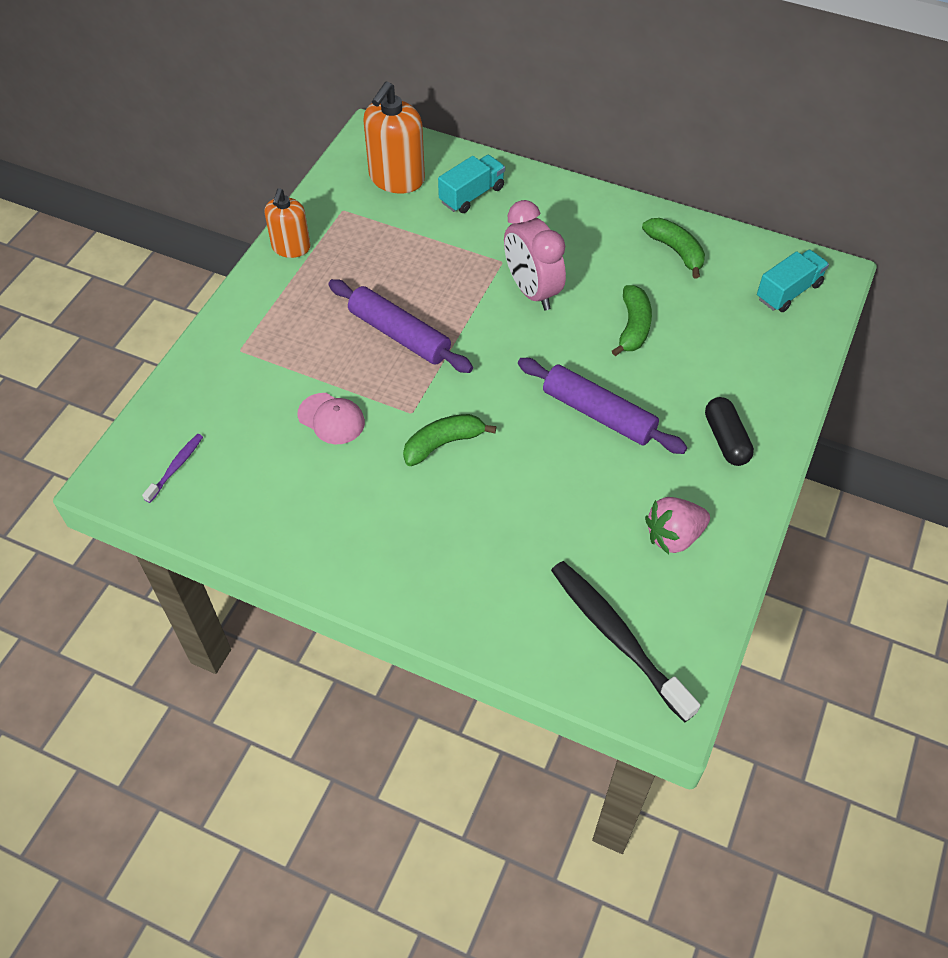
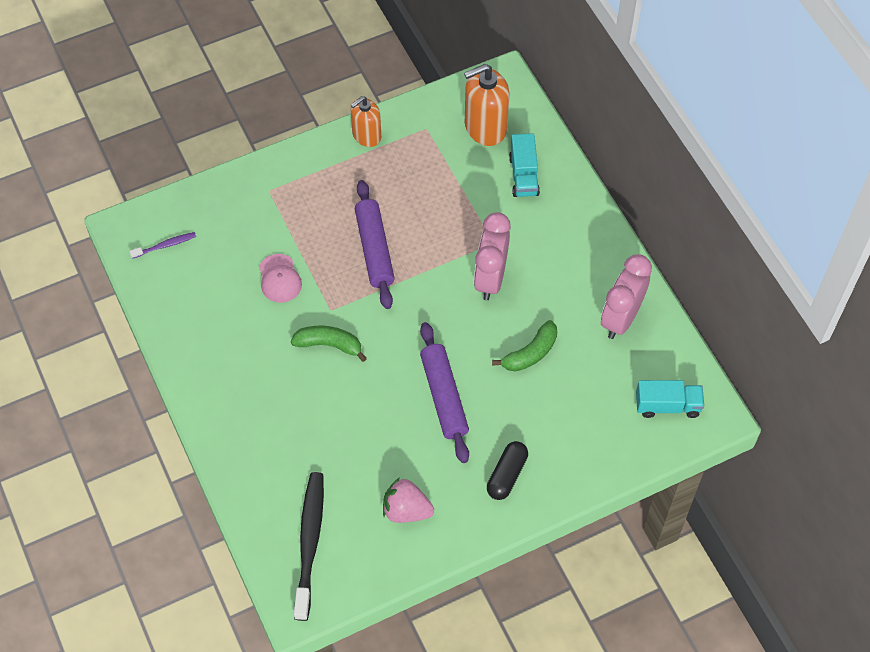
camera: 40 degrees right, 5 degrees up
turquoise truck [438,155,505,213] -> turquoise truck turned 90 degrees clockwise [509,133,540,197]
green banana [642,218,705,279] -> pink clock [601,254,652,339]

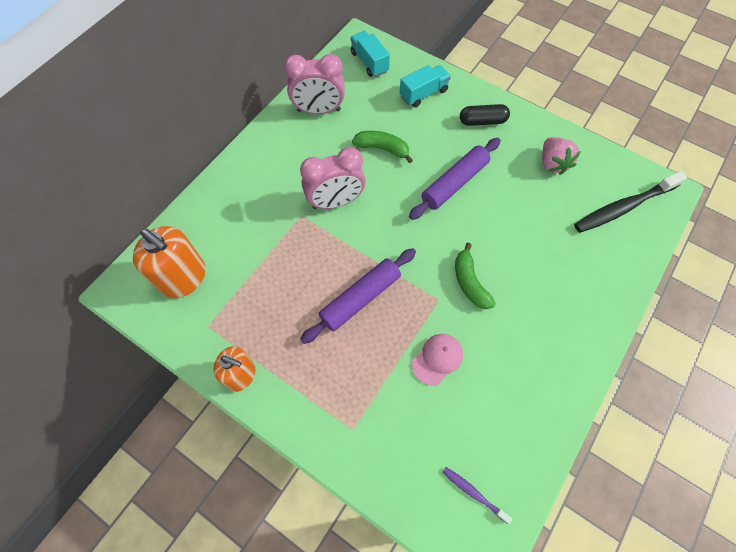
camera: 120 degrees left, 5 degrees up
turquoise truck [509,133,540,197] -> turquoise truck moved to [400,65,451,107]

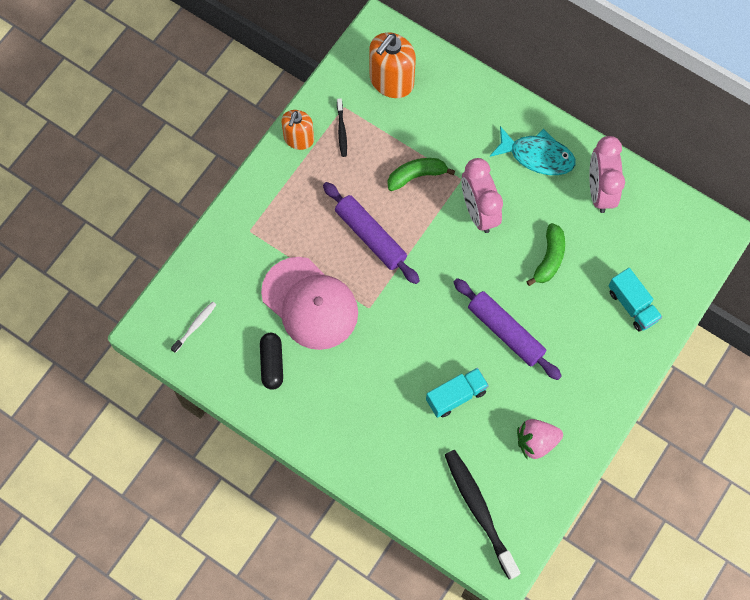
camera: 90 degrees right, 5 degrees up
turquoise truck [350,31,390,77] -> turquoise truck moved to [426,368,489,418]
pink cap [412,334,463,385] -> pink cap [261,257,358,350], size x2.01
purple toothbrush [443,467,512,524] -> white toothbrush [171,301,216,353]
green banana [455,243,496,309] -> green banana moved to [387,158,455,191]
black capsule [460,104,510,126] -> black capsule moved to [260,333,283,390]
none -> black toothbrush [337,98,347,157]
none -> turquoise fish [490,126,576,175]

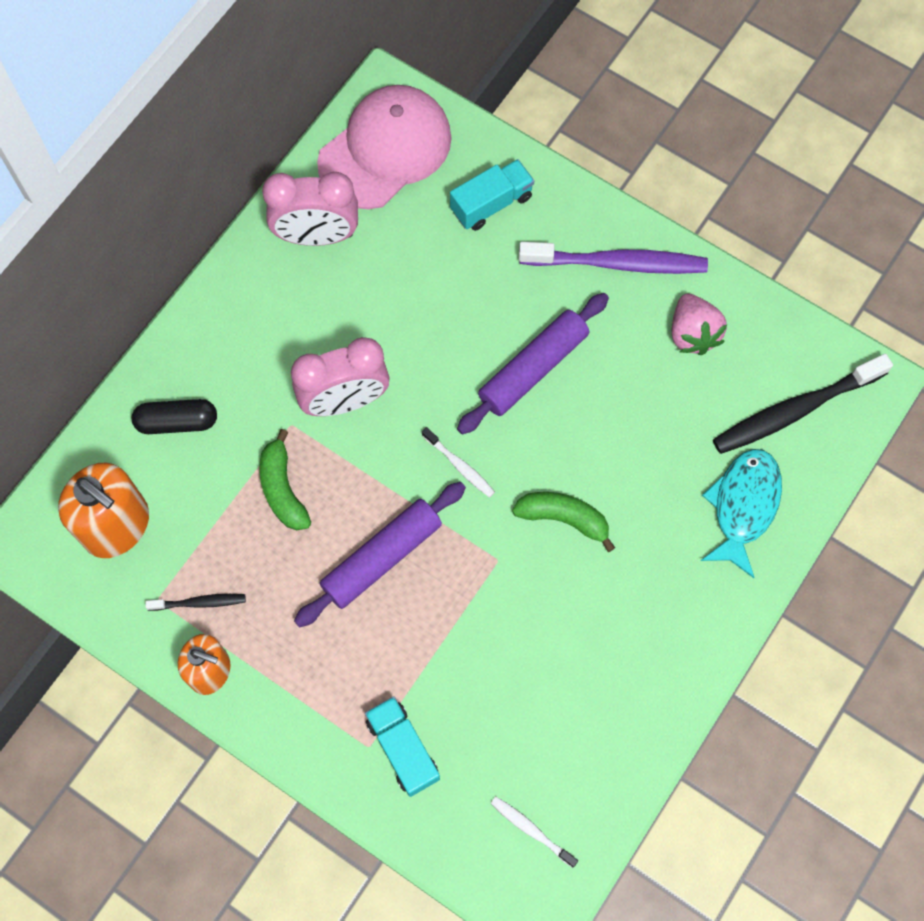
camera: 90 degrees left, 0 degrees up
black capsule [260,333,283,390] -> black capsule moved to [132,399,217,434]
pink cap [261,257,358,350] -> pink cap moved to [317,85,452,209]
turquoise truck [426,368,489,418] -> turquoise truck moved to [365,697,440,797]
turquoise fish [490,126,576,175] -> turquoise fish moved to [701,449,782,578]
green banana [526,223,565,286] -> green banana moved to [512,492,615,552]
none -> white toothbrush [422,427,495,498]
none -> purple toothbrush [519,242,708,274]

